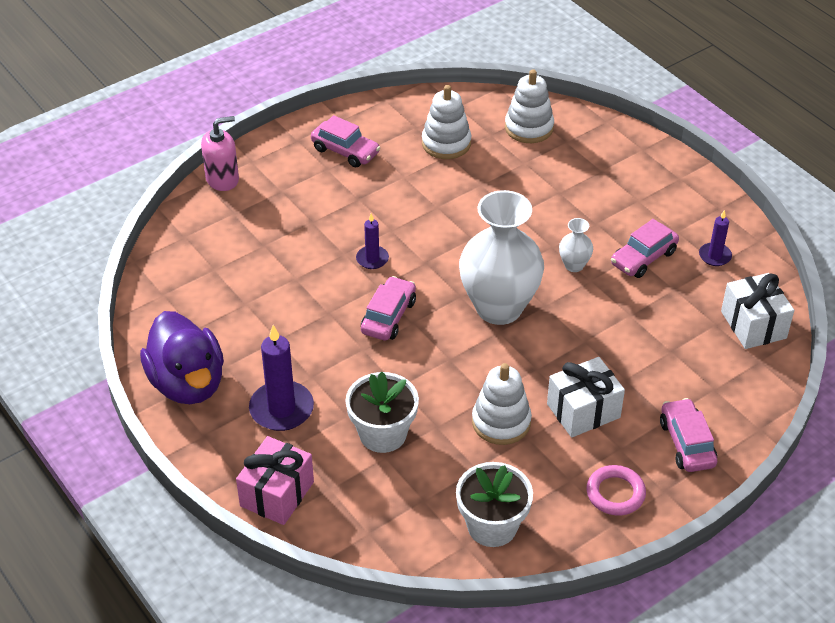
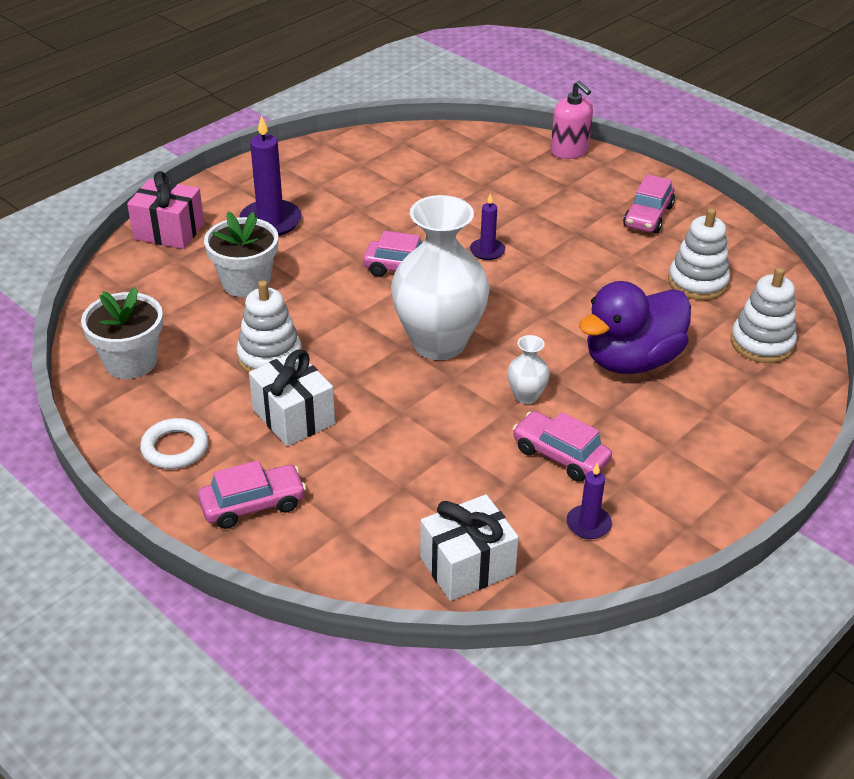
camera: 80 degrees right, 5 degrees down
purple duck [140,311,224,404] -> purple duck moved to [579,281,691,374]
pink ring [586,465,646,516] -> white ring [140,418,208,469]

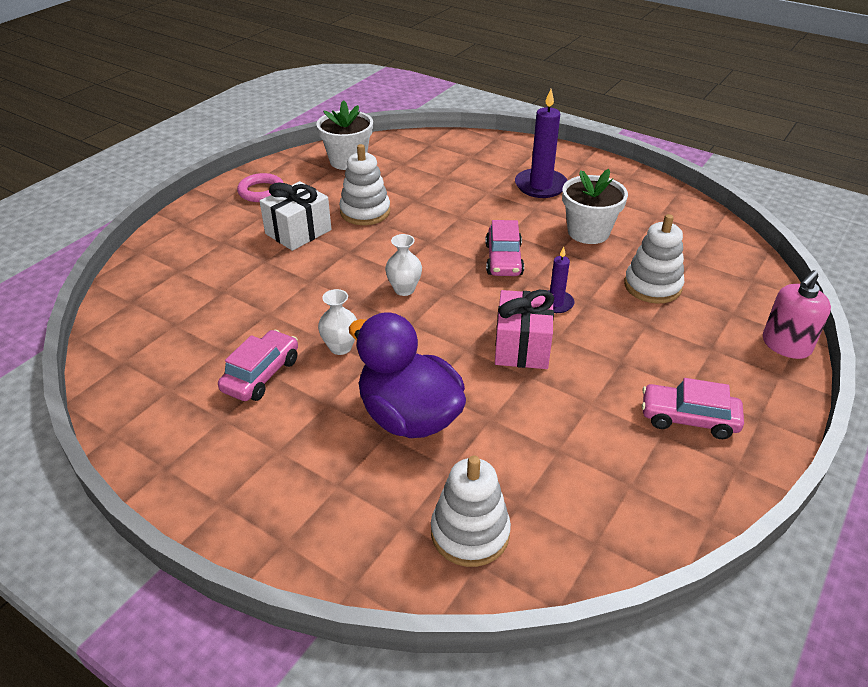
camera: 80 degrees right, 0 degrees up
pink gift [127,171,204,249] -> pink gift moved to [495,290,554,369]
white ring [140,418,208,469] -> pink ring [237,173,284,202]
pink car [198,461,306,529] -> none
white flower pot [204,211,278,297] -> white flower pot moved to [562,169,628,244]
white vase [391,195,489,360] -> white vase [385,234,422,296], size x0.42
white gift [420,494,519,601] -> none
purple candle [566,463,612,539] -> none
white stacking toy [668,208,730,300] -> white stacking toy moved to [624,214,684,303]

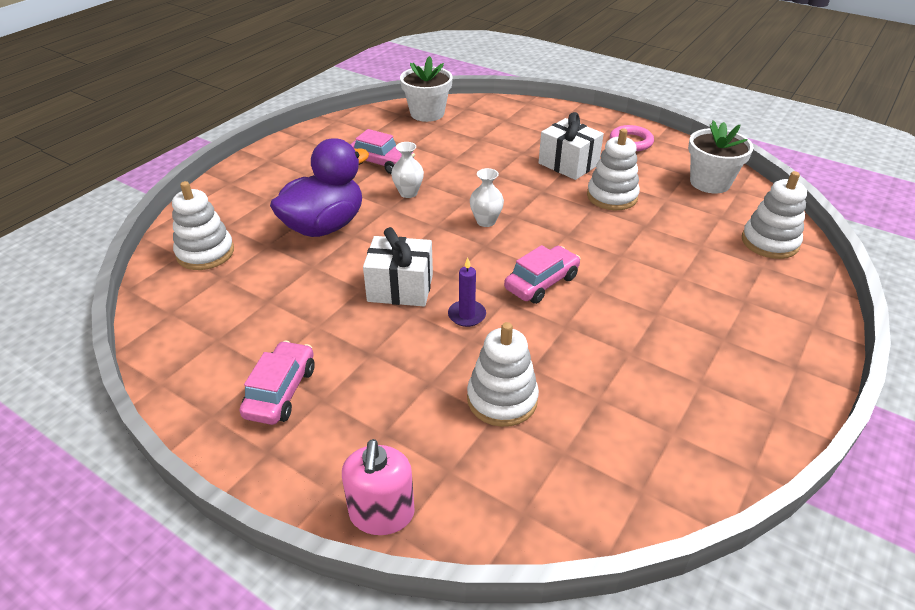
camera: 90 degrees right, 0 degrees up
pink car [485,220,524,276] -> pink car turned 135 degrees clockwise [504,245,580,304]
pink gift [495,290,554,369] -> white gift [363,227,433,306]
purple candle [515,89,568,198] -> none
white flower pot [562,169,628,244] -> white flower pot moved to [400,56,453,122]
pink soap dispenser [763,270,831,359] -> pink soap dispenser turned 135 degrees counterclockwise [342,439,415,535]
none -> white stacking toy [742,171,807,259]

